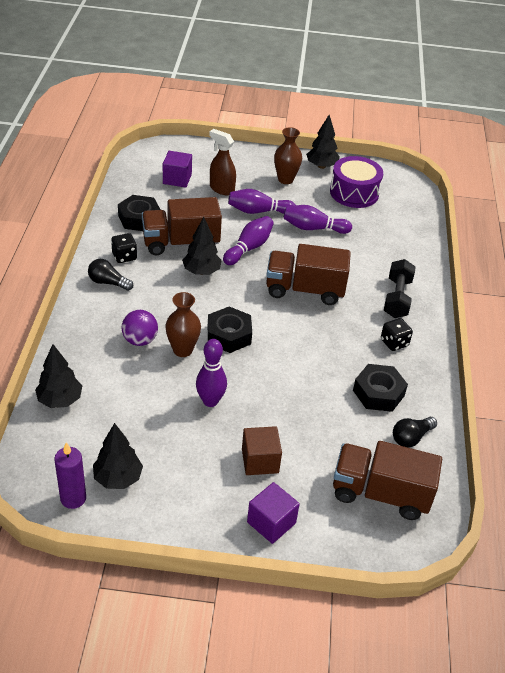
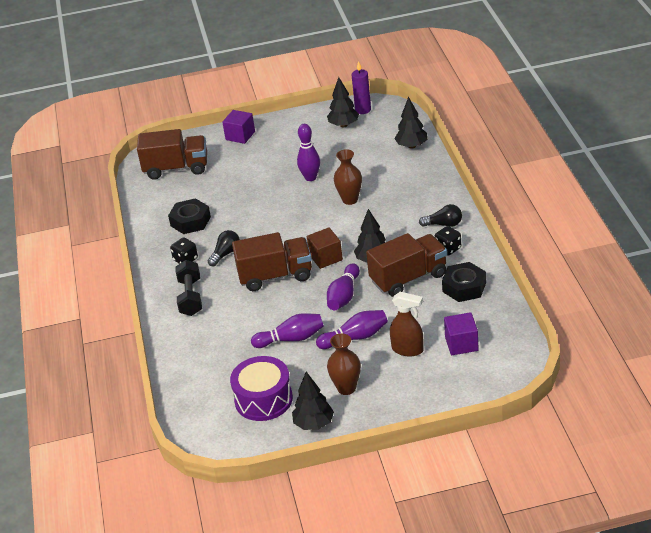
camera: 170 degrees right, 5 degrees down
purple ball [122,310,158,346] -> none
black nut [208,306,252,353] -> none
brown cube [242,426,282,475] -> brown cube moved to [307,227,343,269]
black light bulb [393,417,437,448] -> black light bulb moved to [208,230,240,266]

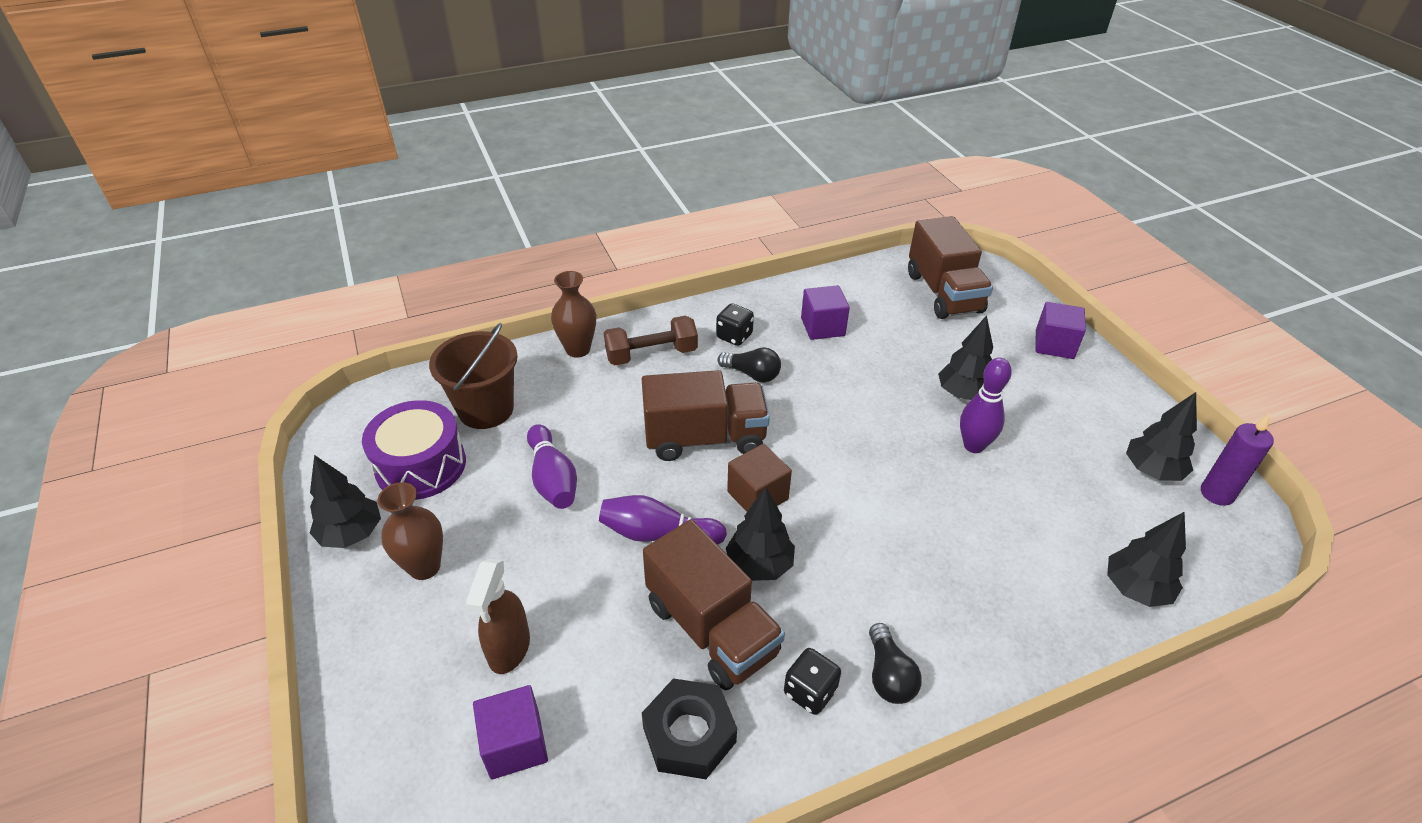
camera: 75 degrees right, 5 degrees up
black nut [168,198,211,234] -> purple cube [801,285,850,340]
black dumbbell [175,260,202,316] -> brown dumbbell [604,316,698,365]
brown truck [232,232,312,291] -> brown truck turned 75 degrees counterclockwise [642,370,770,461]
purple bowling pin [316,310,388,349] -> none
brown vase [334,149,362,205] -> brown vase moved to [551,271,596,358]
none -> brown bucket [429,323,518,429]
none -> black tree [938,315,993,400]

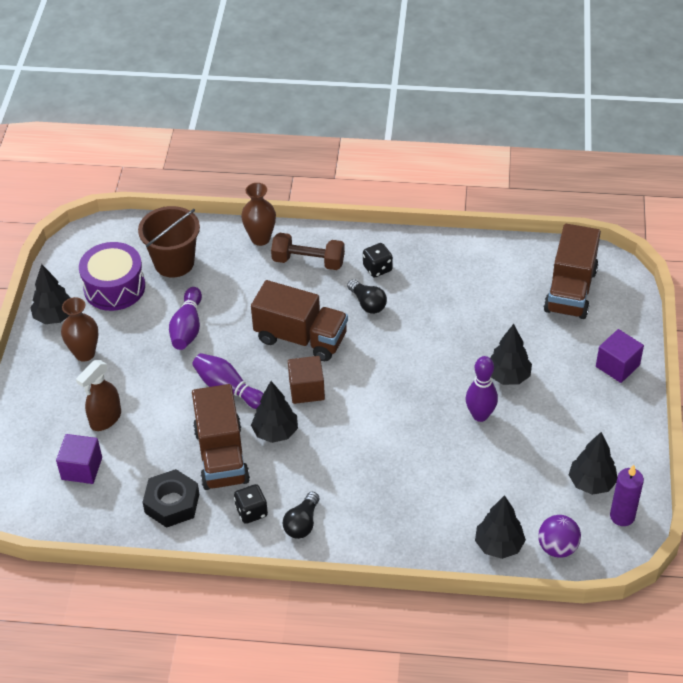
camera: 30 degrees right, 5 degrees up
purple cube [801,285,850,340] -> none
none -> purple ball [538,515,581,558]

